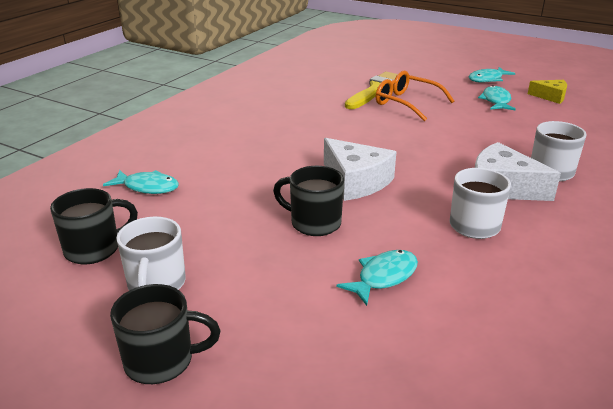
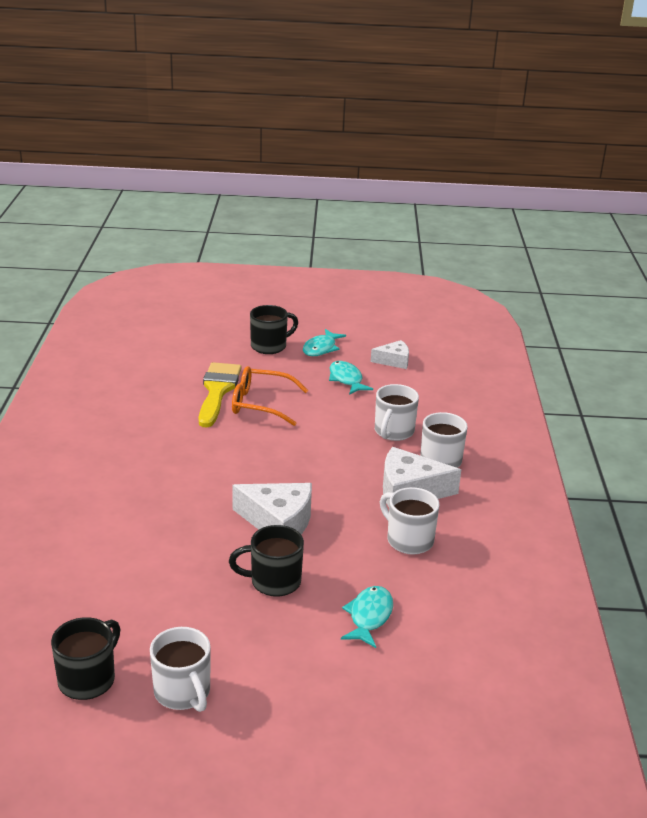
camera: 30 degrees left, 0 degrees up
turquoise fish [103,170,179,194] -> none
black mug [110,284,220,384] -> black mug moved to [250,305,298,354]
yellow cheese [528,80,567,104] -> white cheese [371,340,409,369]
none -> white mug [375,384,419,441]

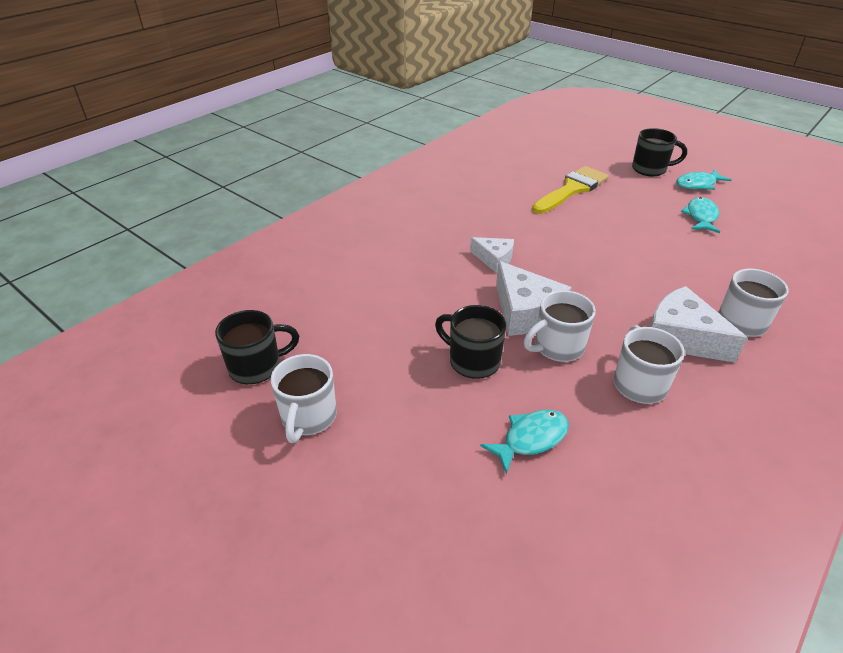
camera: 40 degrees right, 10 degrees up
orange glasses [232,366,308,426] -> none
white cheese [371,340,409,369] -> white cheese moved to [470,237,514,273]
white mug [375,384,419,441] -> white mug moved to [524,290,596,362]

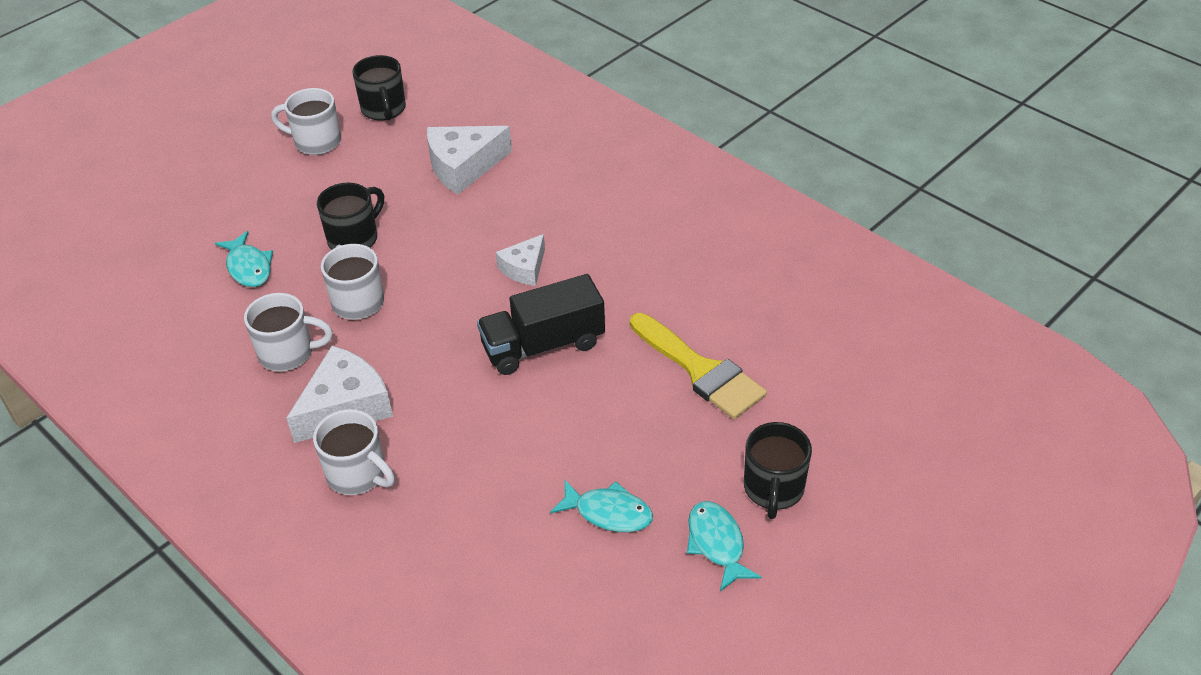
camera: 95 degrees right, 5 degrees up
white cheese [496,261,572,336] -> white cheese moved to [427,126,512,194]
none -> black truck [477,274,605,375]

